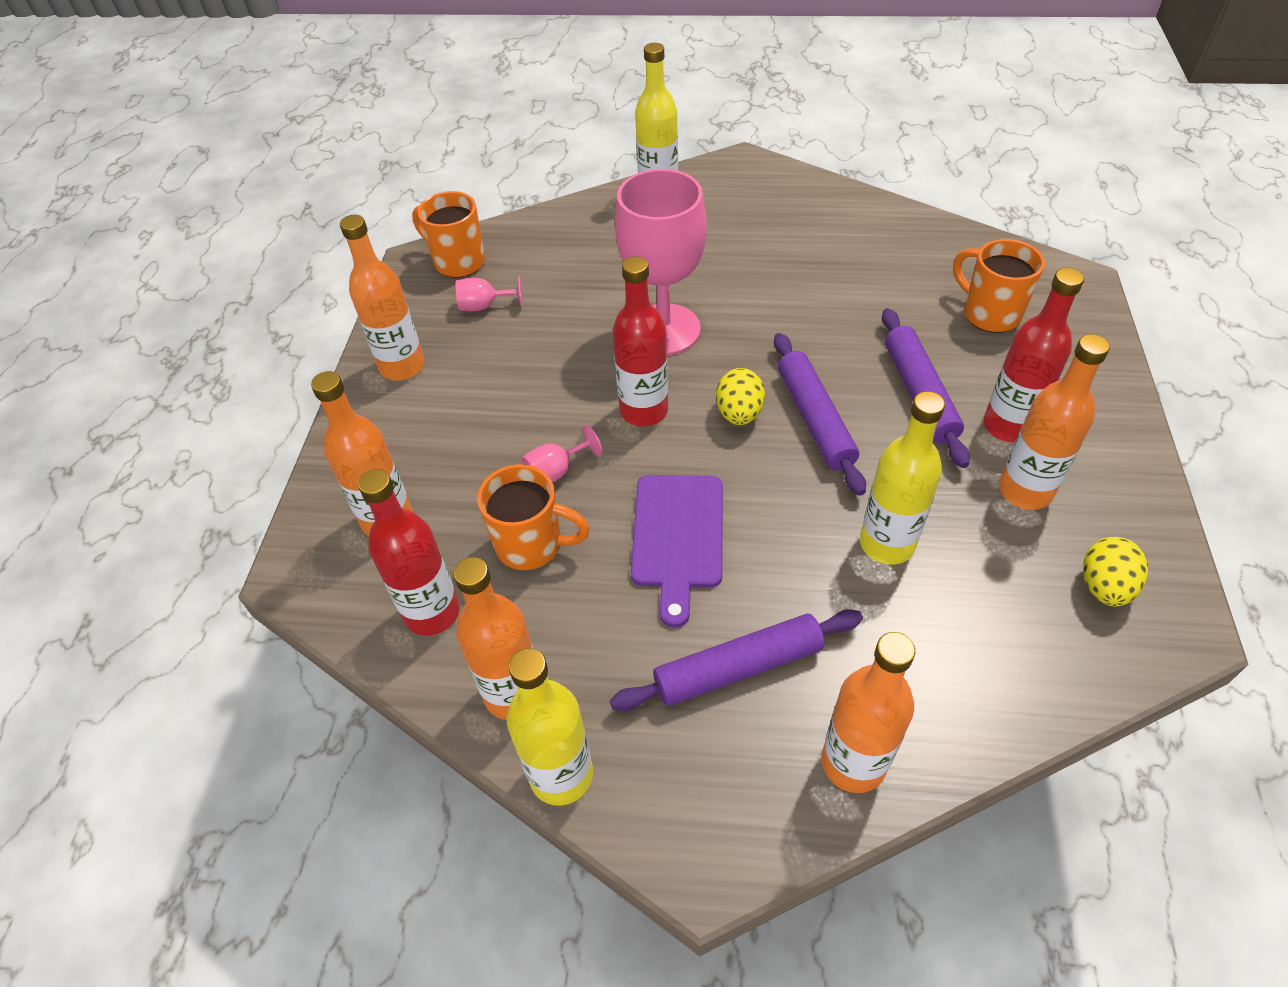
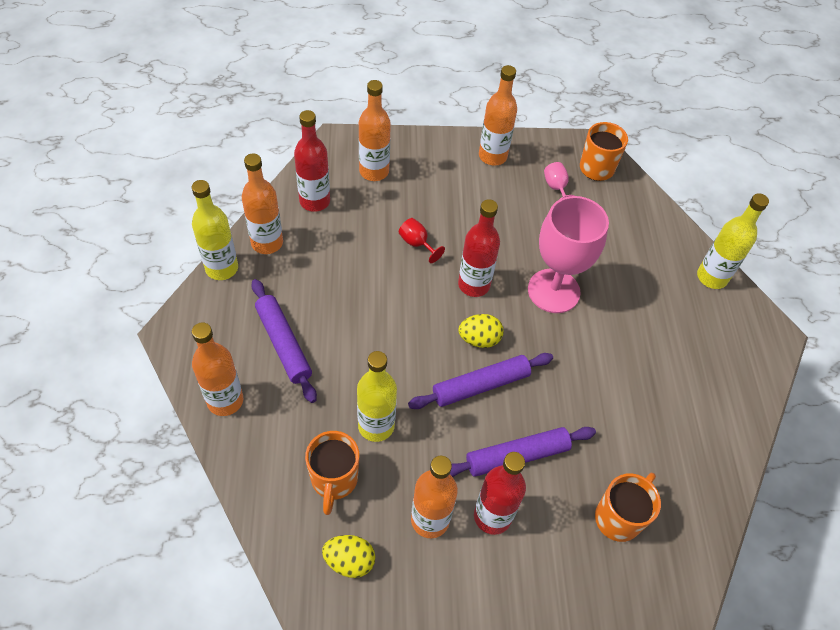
camera: 75 degrees right, 5 degrees up
orange mug [477,464,590,570] -> orange mug moved to [305,431,359,515]
pink goblet [521,425,602,482] -> red goblet [399,218,445,263]
purple cutting board [631,475,723,628] -> none

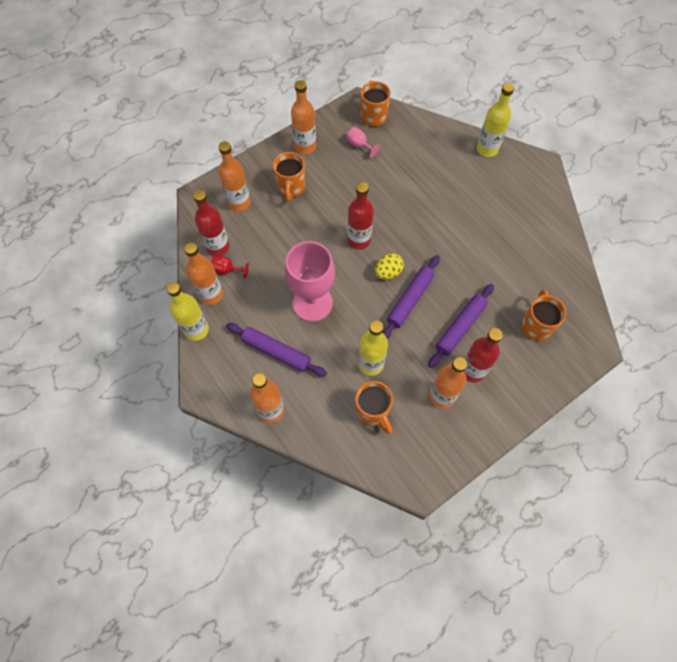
camera: 30 degrees left, 10 degrees up
yellow egg [322,535,375,578] -> none
red goblet [399,218,445,263] -> red goblet moved to [211,255,249,279]
pink goblet [528,196,609,313] -> pink goblet moved to [285,241,335,322]
none -> orange mug [273,152,305,202]

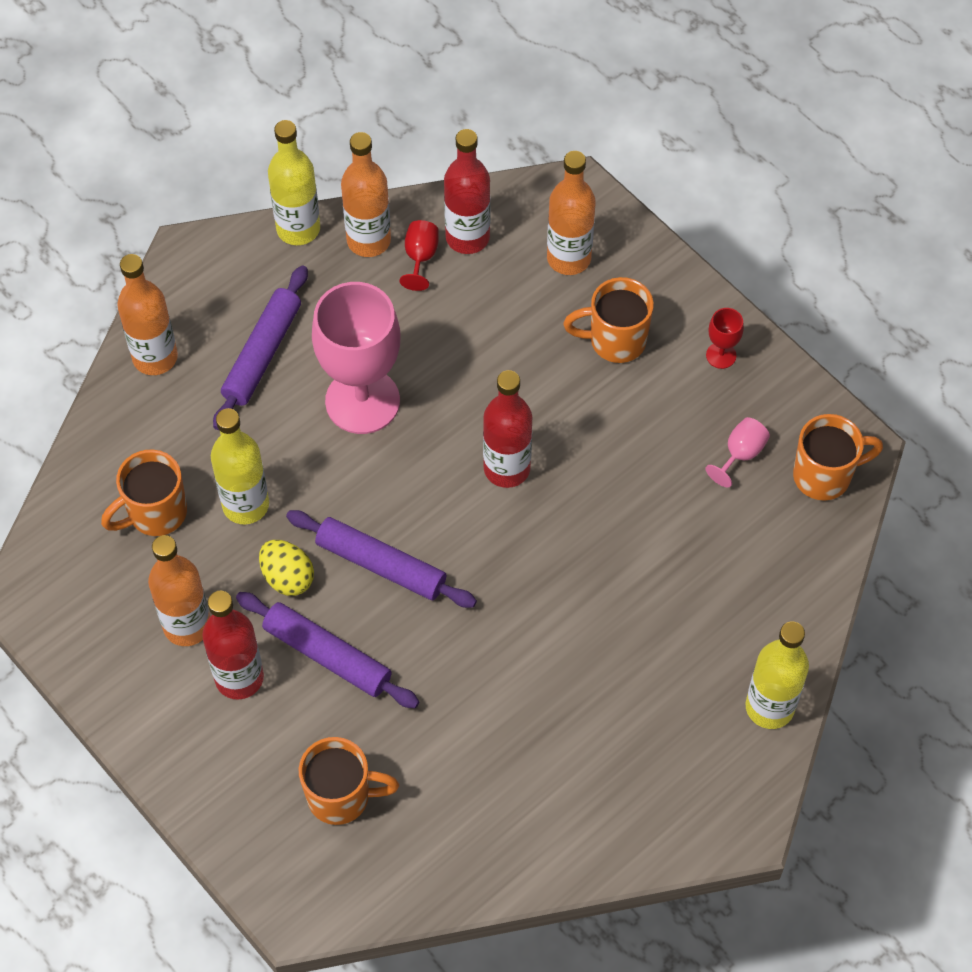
camera: 85 degrees right, 5 degrees down
orange bottle [291,80,316,154] -> red goblet [706,308,744,369]
yellow egg [375,253,404,280] -> yellow egg moved to [259,540,314,596]

